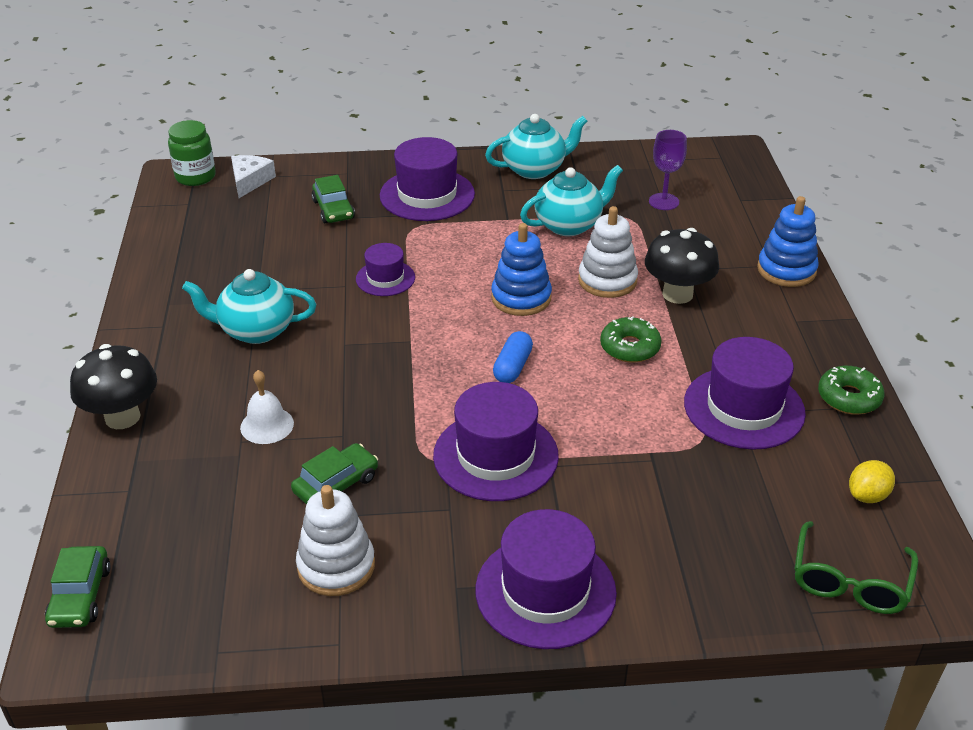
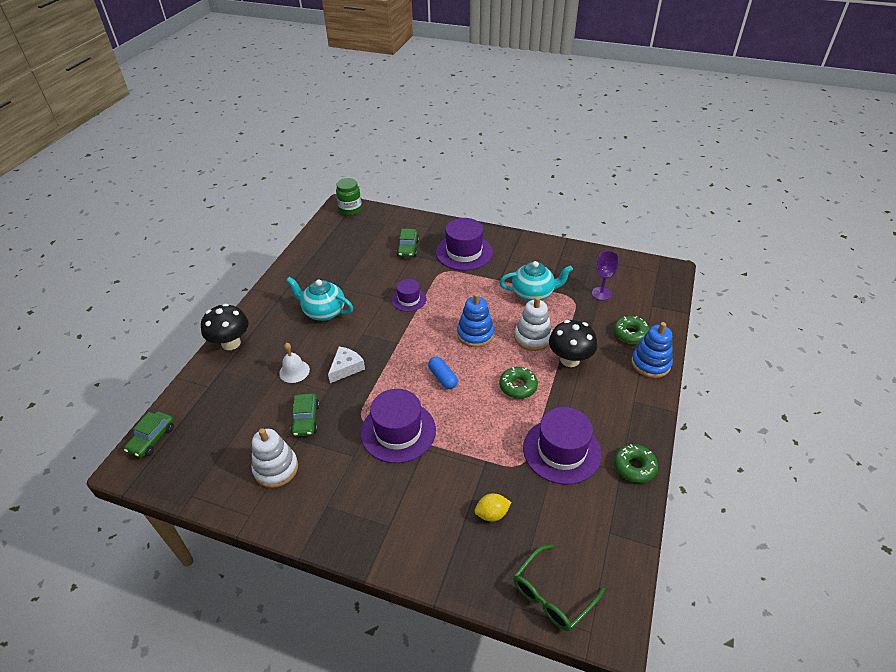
camera: 25 degrees right, 5 degrees up
white cheese [231,155,276,198] -> white cheese moved to [328,347,365,383]
green car [291,443,378,504] -> green car turned 105 degrees clockwise [290,393,319,437]
purple hat [475,509,617,649] -> none
turquoise teapot [485,114,587,179] -> none
blue capsule [493,331,533,383] -> blue capsule turned 75 degrees counterclockwise [428,357,458,389]
yellow lemon [849,460,895,503] -> yellow lemon moved to [475,494,511,521]
none -> green donut [614,316,650,344]

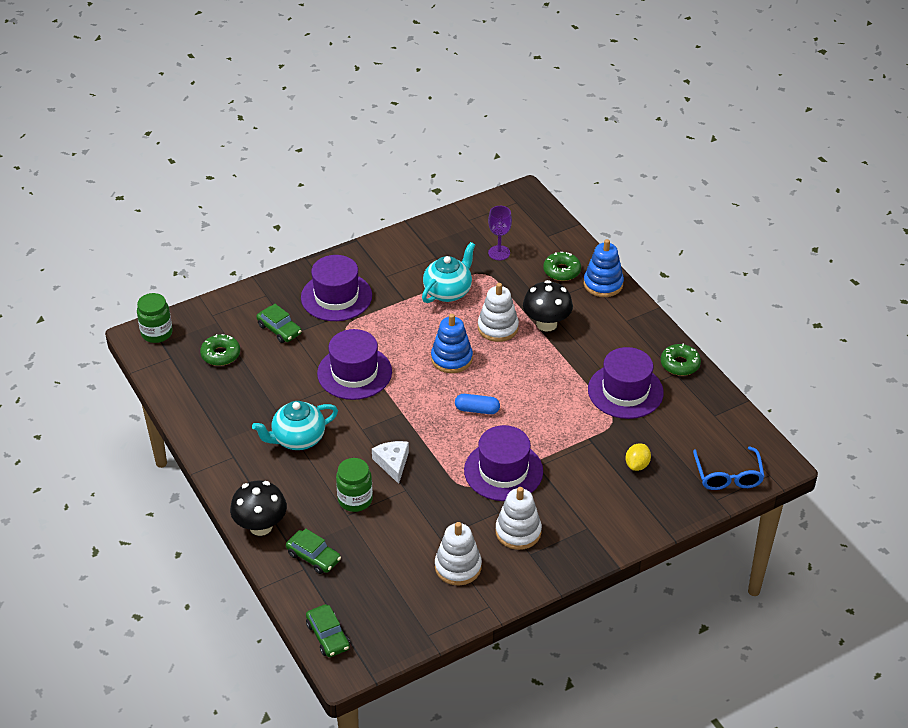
camera: 50 degrees left, 0 degrees up
white bell [279,343,310,383] -> green jar [336,458,373,512]
green car [290,393,319,437] -> green car moved to [286,528,341,574]
purple hat [391,279,426,312] -> purple hat [317,329,392,400], size x1.76
green donut [499,367,538,399] -> green donut moved to [200,334,240,366]
green glasses [513,544,605,631] -> blue glasses [693,446,765,490]
none -> white stacking toy [495,487,542,550]

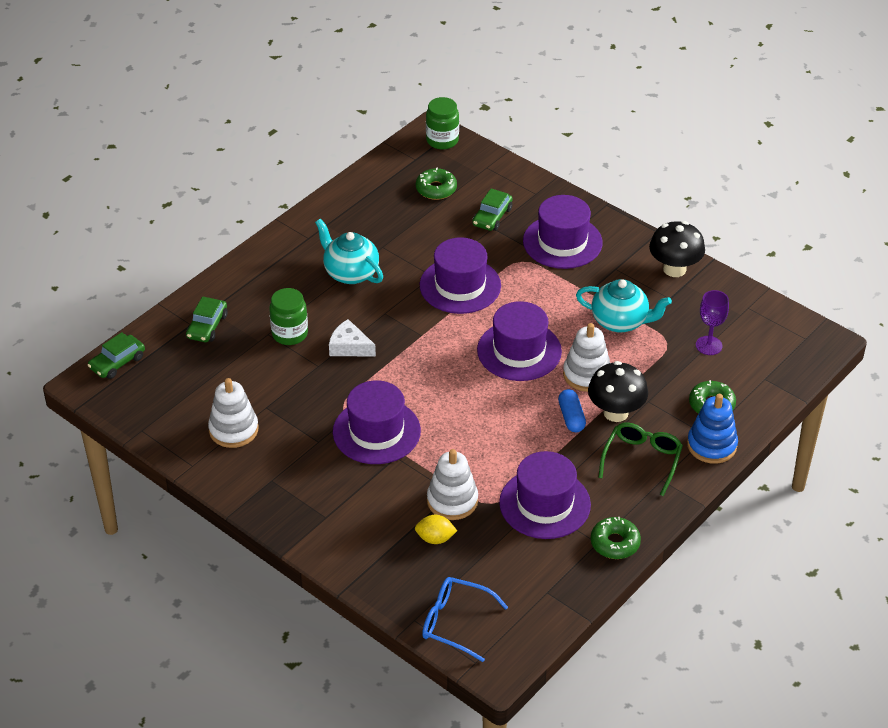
camera: 70 degrees right, 0 degrees up
black mushroom [230,480,287,536] -> black mushroom moved to [649,221,705,277]
white cheese [372,441,409,484] -> white cheese turned 120 degrees counterclockwise [329,319,376,356]
blue stacking toy [431,314,473,373] -> purple hat [477,301,562,381]
blue capsule [455,394,500,414] -> blue capsule moved to [558,389,586,432]
white stacking toy [495,487,542,550] -> white stacking toy moved to [427,449,478,520]
blue glasses [693,446,765,490] -> blue glasses turned 45 degrees clockwise [422,577,508,662]
none -> green glasses [598,422,683,496]

